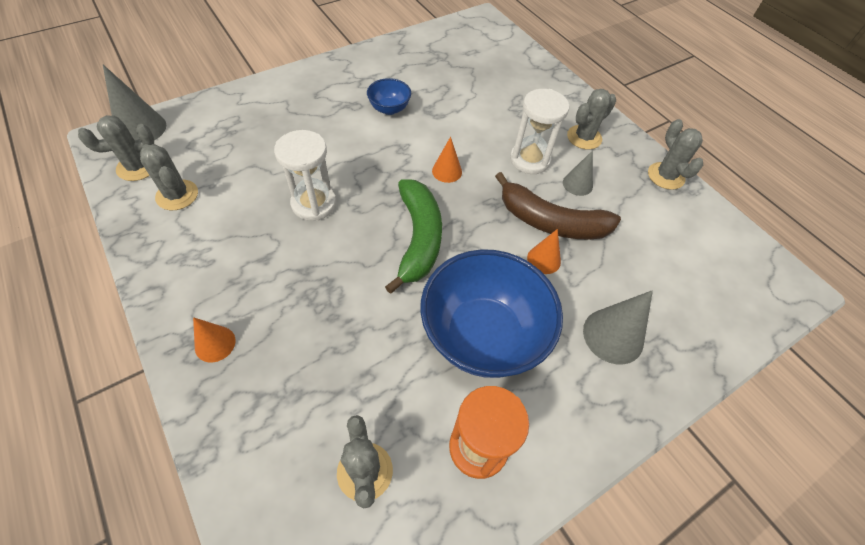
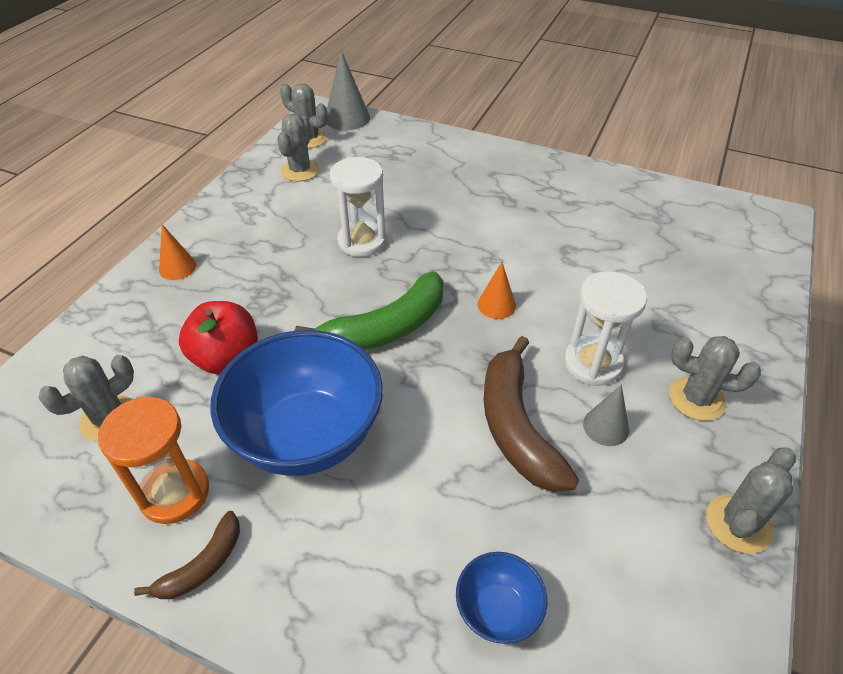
camera: 60 degrees right, 10 degrees down
blue bowl [367,78,411,115] -> blue bowl moved to [456,552,548,644]
orange cone [527,229,561,274] -> none
grey cone [583,290,653,365] -> none
none -> brown banana [134,511,240,599]
none -> red apple [179,301,258,374]

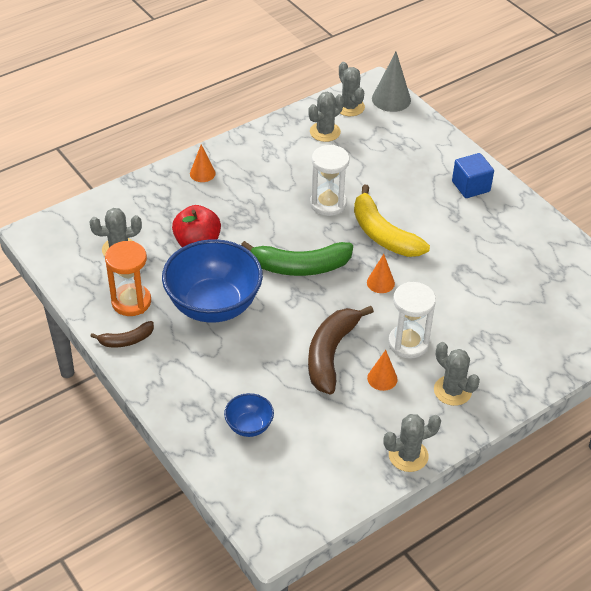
camera: 30 degrees right, 0 degrees up
grey cone [583,385,629,446] -> orange cone [367,350,397,391]
none -> yellow banana [354,185,430,257]
none -> blue cube [452,153,494,198]

